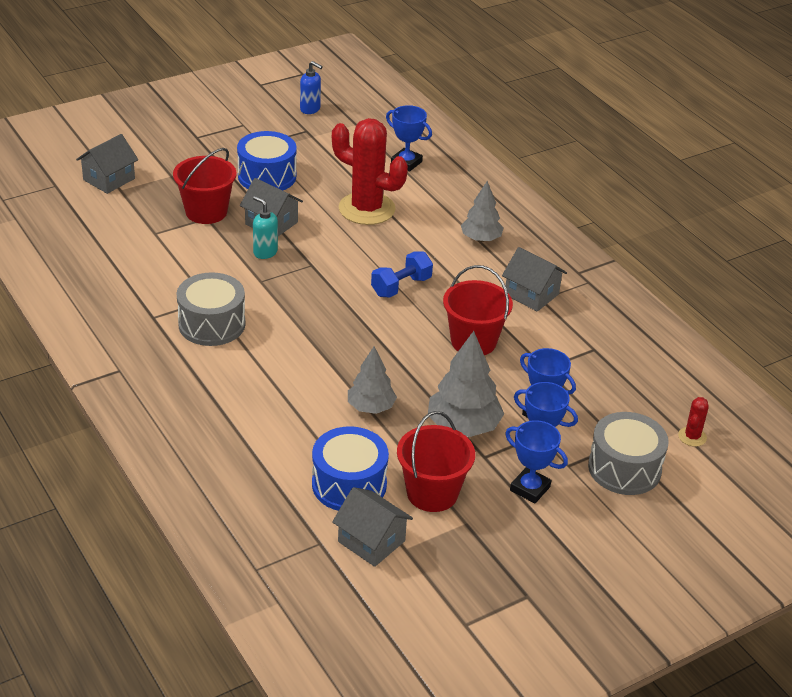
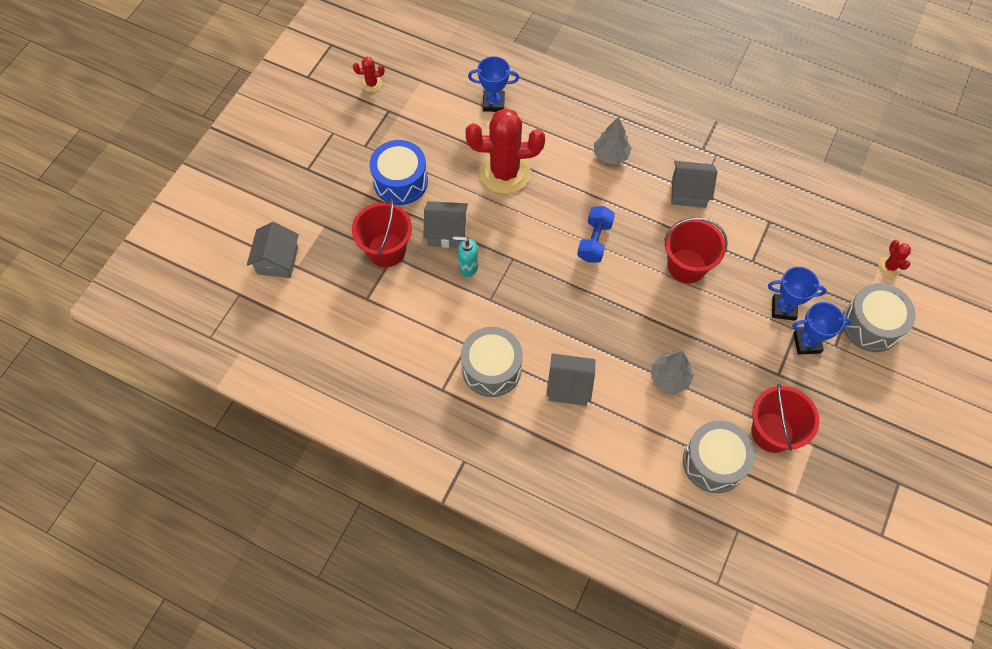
camera: 30 degrees left, 25 degrees up
blue soap dispenser [300,61,323,114] -> red cactus [353,57,385,92]
blue drum [312,426,389,511] -> grey drum [683,421,755,493]
grey house [332,487,413,567] -> grey house moved to [546,353,595,406]
grey tree [428,331,504,437] -> none
blue trophy [505,420,568,503] -> none

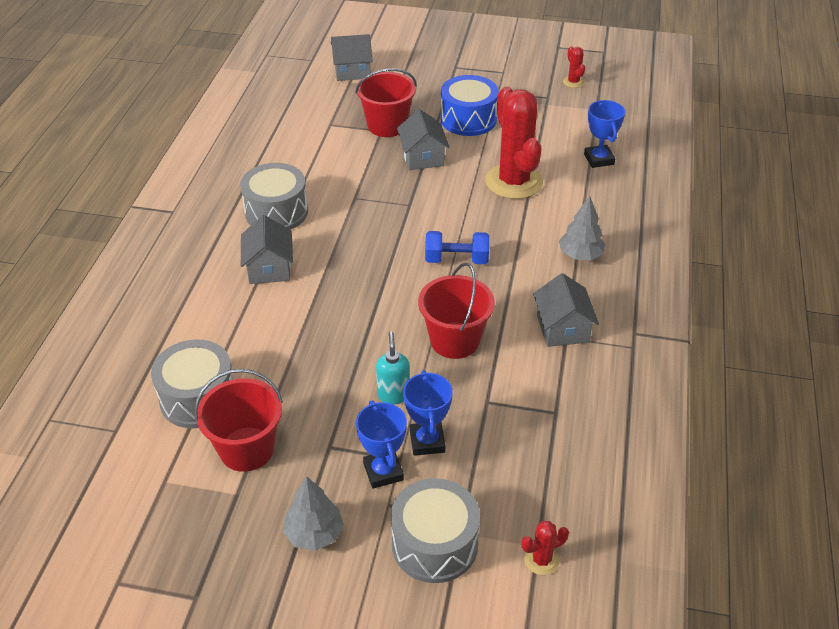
camera: 75 degrees right, 20 degrees down
turquoise soap dispenser [453,236,478,277] -> turquoise soap dispenser moved to [376,331,410,405]
grey tree [651,351,694,394] -> grey tree moved to [283,476,344,551]

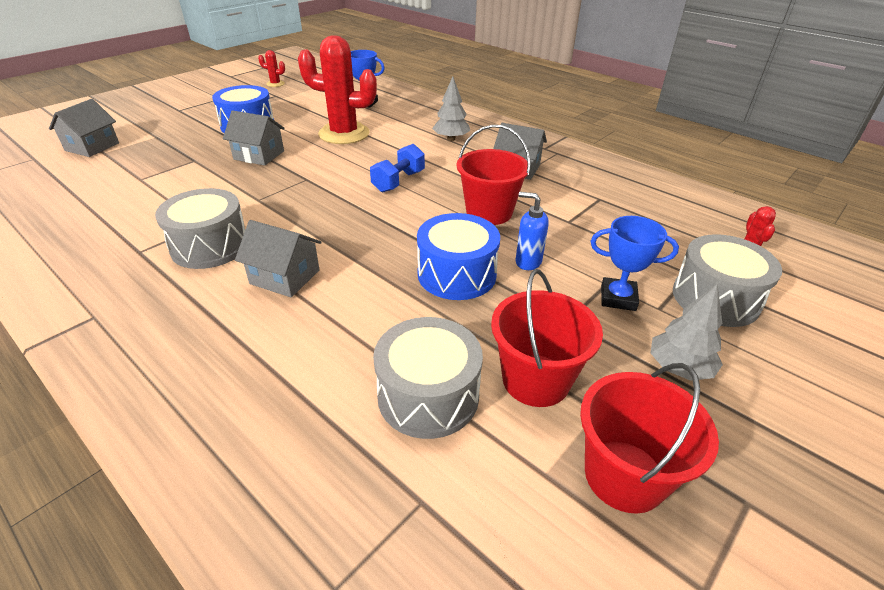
camera: 60 degrees left, 5 degrees down
red bucket [355,69,417,137] -> red bucket moved to [580,363,719,513]
turquoise soap dispenser [376,331,410,405] -> blue soap dispenser [516,192,549,270]
blue trophy [403,370,453,456] -> none
none -> blue drum [417,213,500,300]

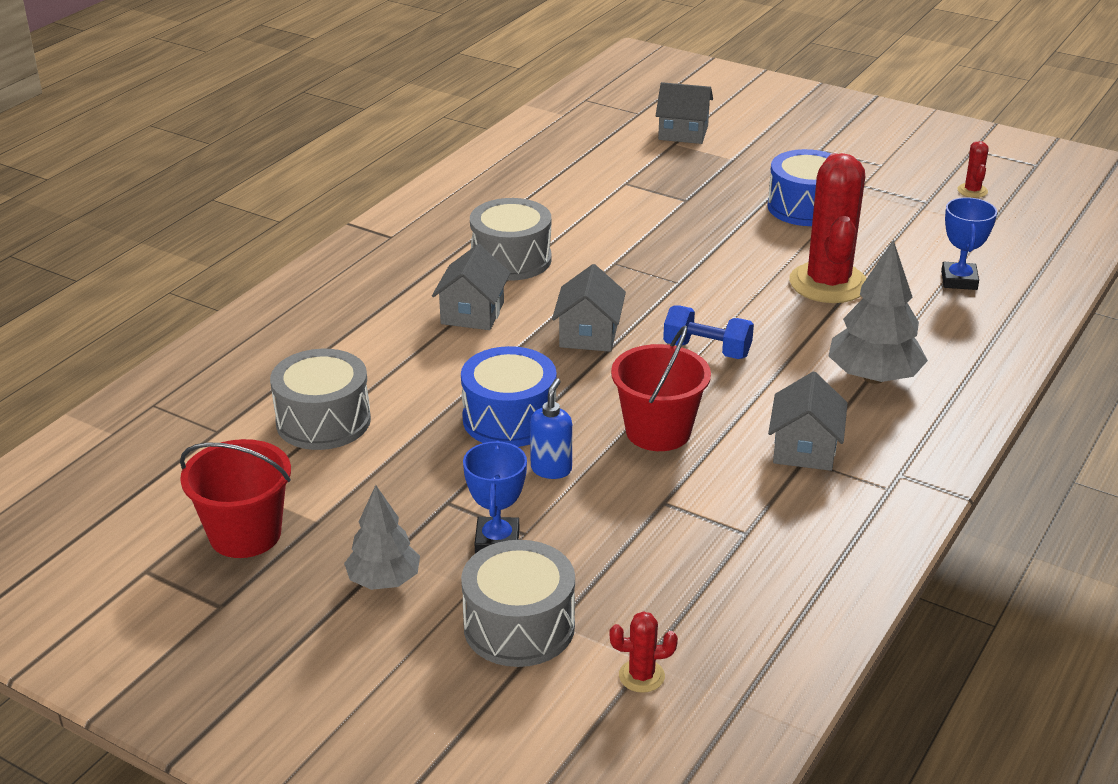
camera: 80 degrees right, 5 degrees down
grey house [223,110,285,166] -> grey house moved to [552,264,626,352]
grey tree [432,76,470,141] -> grey tree [829,240,928,384], size x1.52
red bucket [491,269,603,407] -> none

